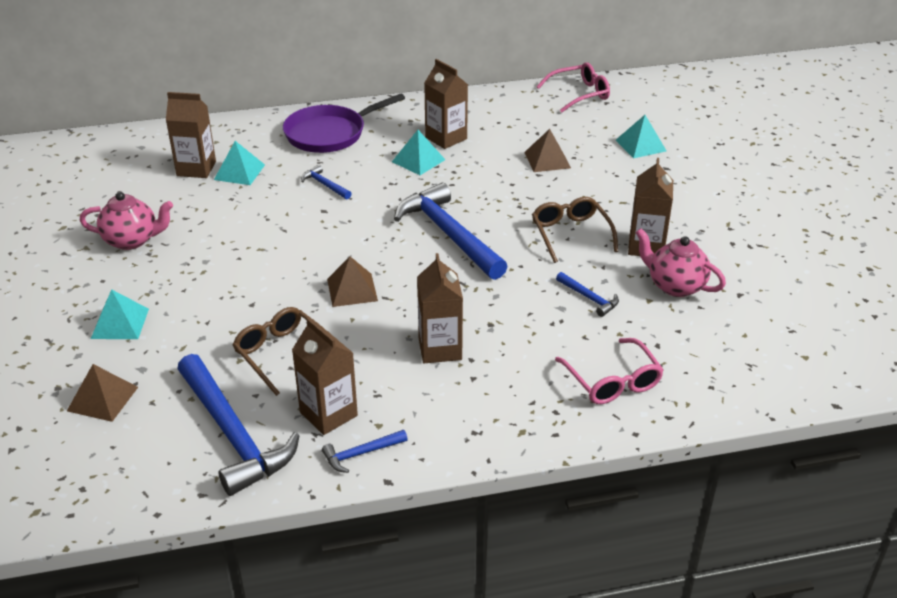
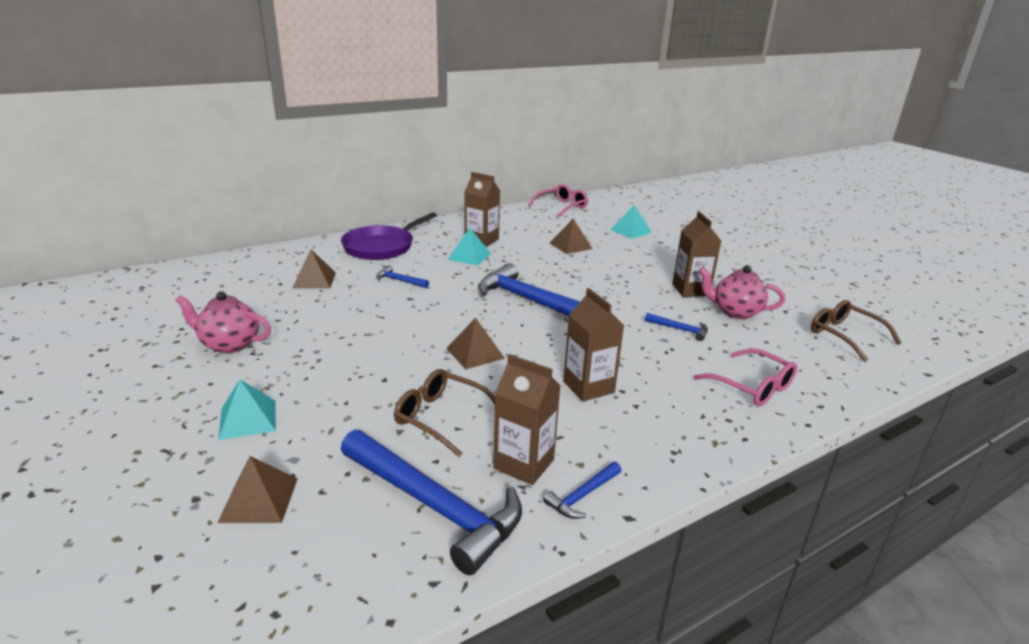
camera: 20 degrees left, 10 degrees down
pink teapot [79,192,173,250] -> pink teapot turned 150 degrees counterclockwise [175,291,271,353]
brown carton [166,92,216,178] -> none
turquoise pyramid [214,141,265,185] -> brown pyramid [292,249,336,289]
brown glasses [532,197,618,263] -> brown glasses moved to [811,300,902,362]

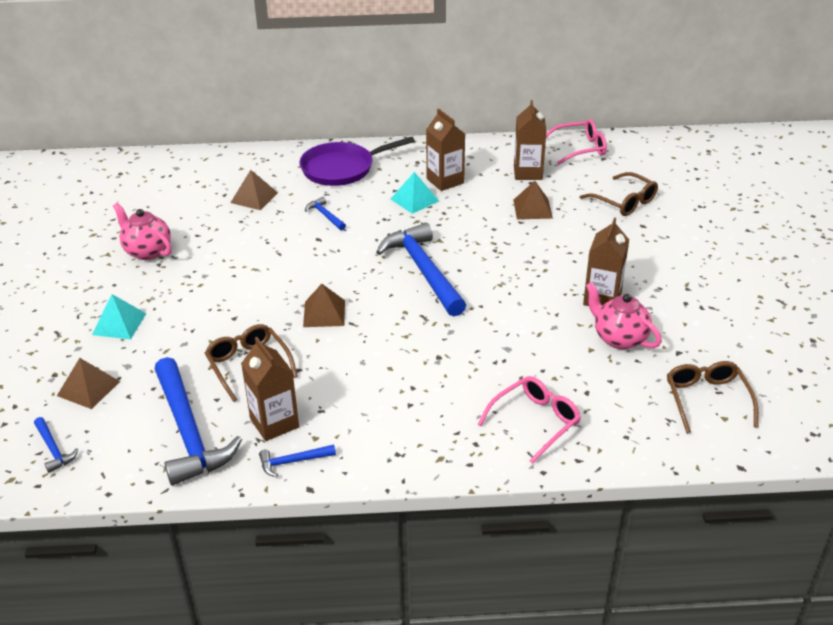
camera: 30 degrees right, 10 degrees up
brown carton [563,288,624,401] -> brown carton moved to [514,100,547,180]
turquoise pyramid [610,205,652,239] -> brown glasses [579,172,658,216]
blue hammer [645,313,708,341] -> blue hammer moved to [34,417,78,473]
pink glasses [693,349,797,406] -> pink glasses turned 120 degrees counterclockwise [478,376,581,464]

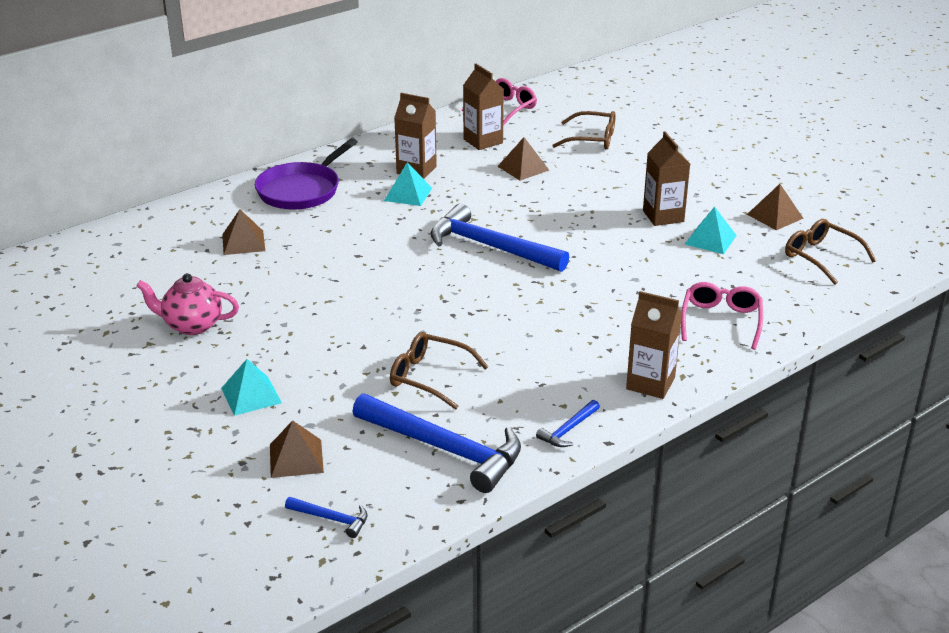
camera: 35 degrees left, 5 degrees down
brown carton [241,337,299,441] -> brown carton moved to [626,291,682,399]
brown pyramid [303,284,345,327] -> brown pyramid moved to [747,184,804,230]
blue hammer [305,197,346,231] -> none
pink teapot [586,282,662,349] -> turquoise pyramid [685,207,737,254]

